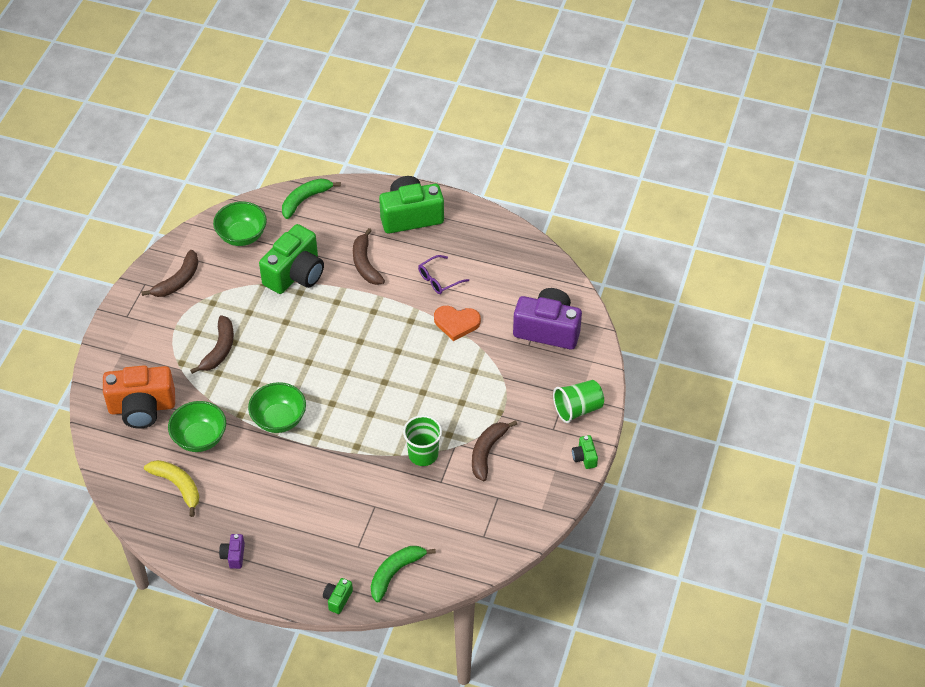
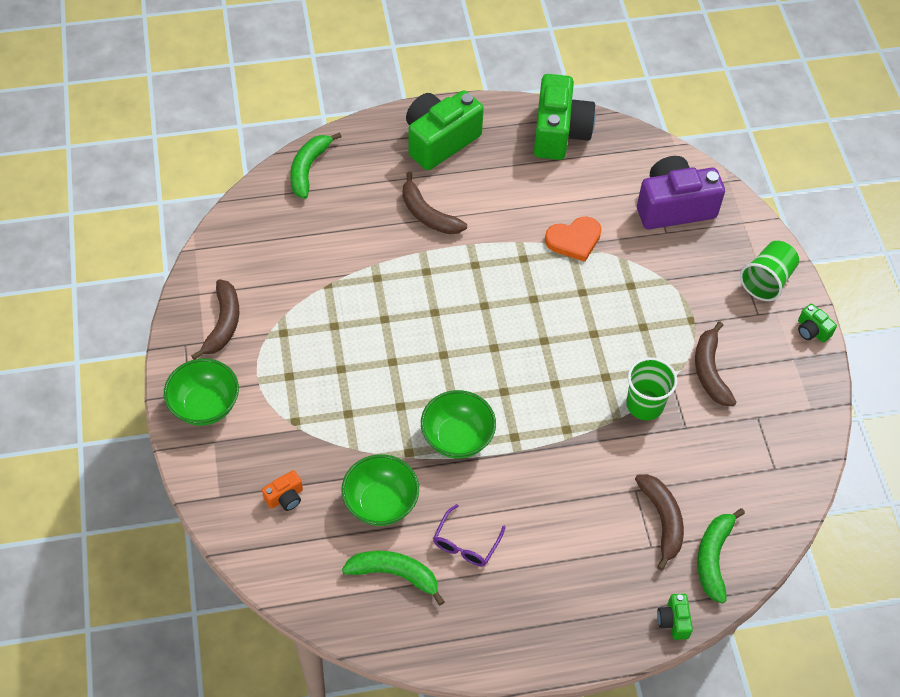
camera: 30 degrees left, 5 degrees up
orange camera [103,365,175,428] -> orange camera [262,470,303,511], size x0.43
yellow banana [144,460,199,517] -> green banana [342,551,445,605]
brown banana [190,315,234,374] -> brown banana moved to [635,474,684,571]
green bowl [213,202,267,246] -> green bowl moved to [164,358,239,426]
purple camera [219,534,245,569] -> none
green camera [259,224,324,294] -> green camera moved to [534,74,596,160]
purple glasses [418,255,469,294] -> purple glasses moved to [433,504,506,567]

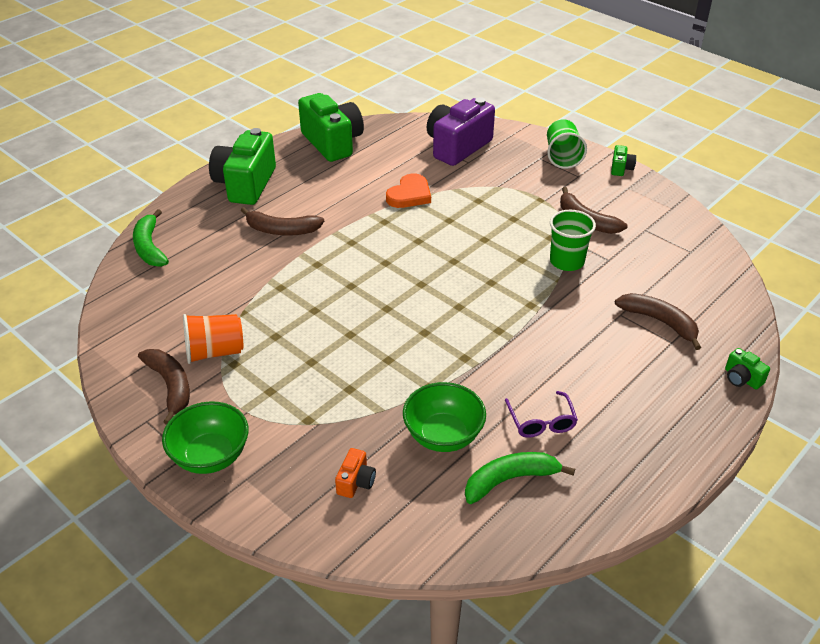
camera: 35 degrees left, 15 degrees down
green bowl [421,390,496,459] -> none
green banana [697,508,745,604] -> none
green camera [798,303,837,343] -> green camera turned 90 degrees counterclockwise [611,145,636,176]
none -> orange cup [183,314,243,364]

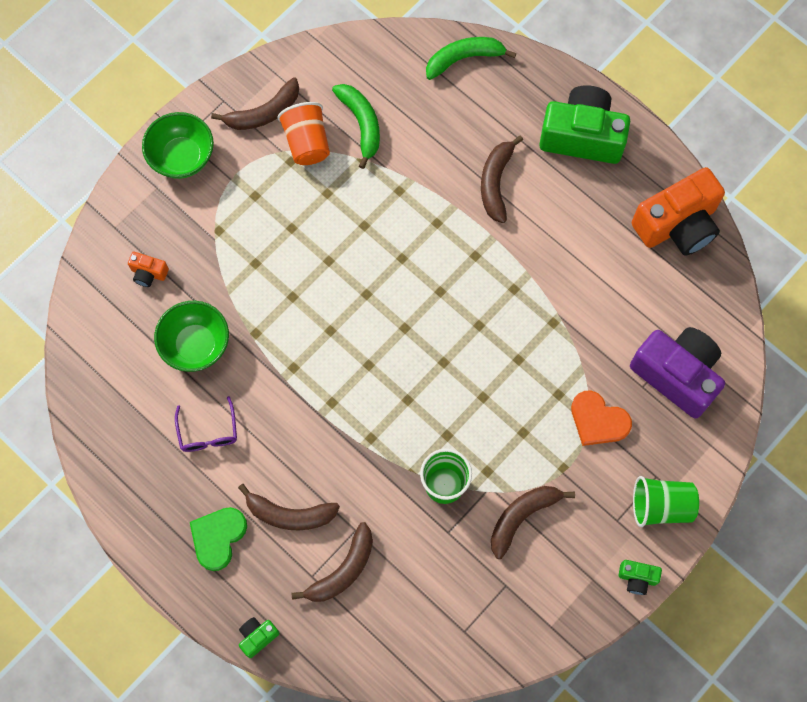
camera: 90 degrees right, 30 degrees up
green camera [298,93,364,162] -> orange camera [632,167,725,256]
orange heart [386,174,431,208] -> orange heart moved to [571,391,632,446]
green banana [465,452,575,504] -> green banana moved to [332,84,380,169]
purple glasses [505,391,578,438] -> purple glasses turned 90 degrees counterclockwise [175,396,237,452]
none -> green heart [190,507,247,571]
none -> brown banana [238,484,340,530]

